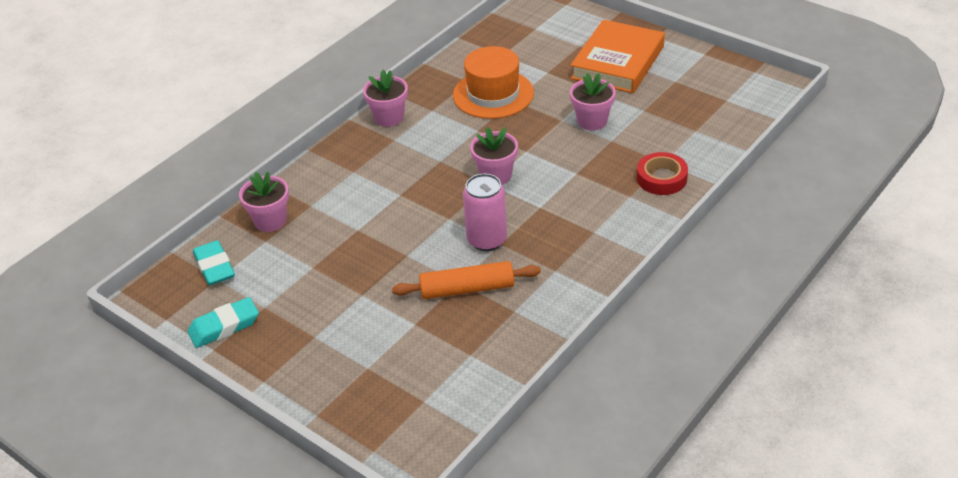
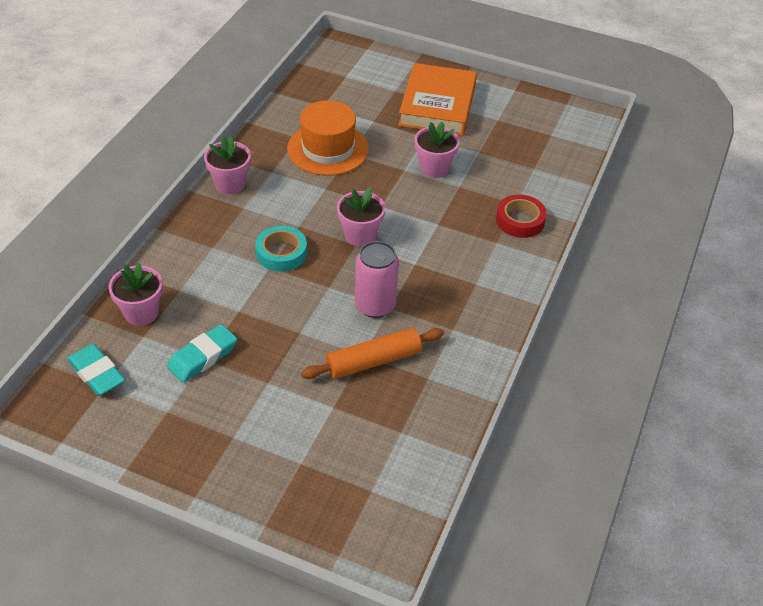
camera: 20 degrees left, 5 degrees up
turquoise eraser [188,297,259,348] -> turquoise eraser moved to [167,324,237,382]
none -> turquoise tape [255,226,307,272]

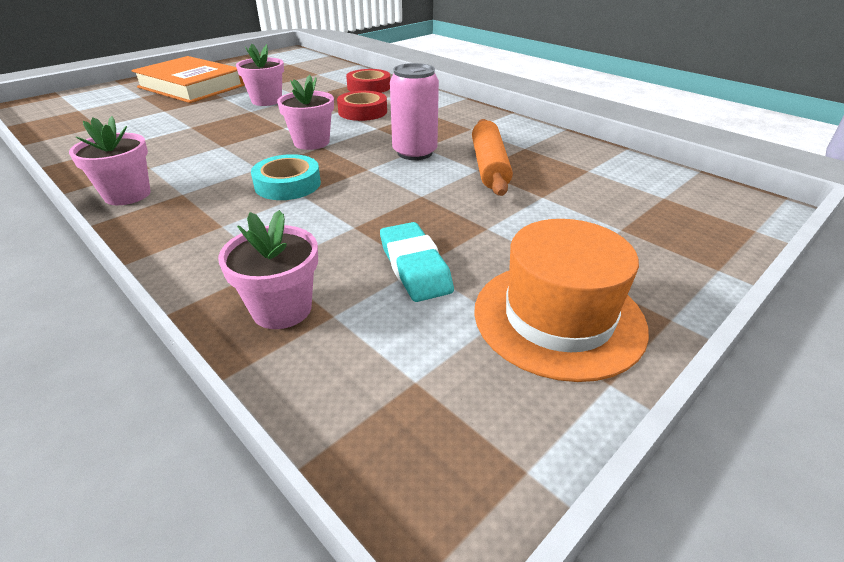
camera: 65 degrees left, 10 degrees down
turquoise eraser [67,344,125,396] -> none
orange hat [287,101,369,176] -> orange hat moved to [474,219,649,382]
none -> red tape [337,91,387,121]

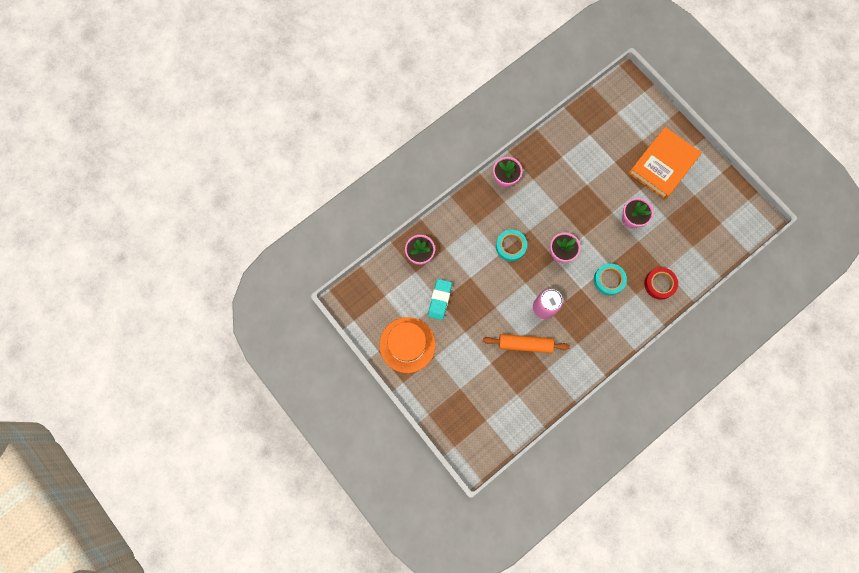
camera: 95 degrees right, 40 degrees up
red tape [337,91,387,121] -> turquoise tape [594,263,627,296]
turquoise eraser [380,222,454,302] -> turquoise eraser turned 60 degrees counterclockwise [428,279,452,320]

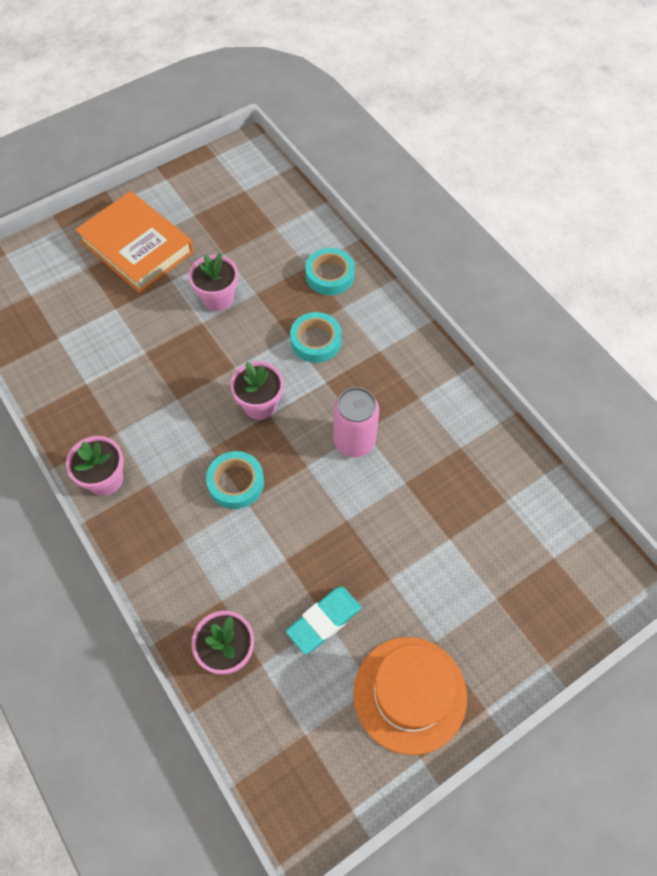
camera: 85 degrees left, 15 degrees down
turquoise eraser [428,279,452,320] -> turquoise eraser turned 60 degrees counterclockwise [286,586,361,654]
orange rolling pin [483,334,570,353] -> none
red tape [644,267,678,300] -> turquoise tape [305,248,355,295]

